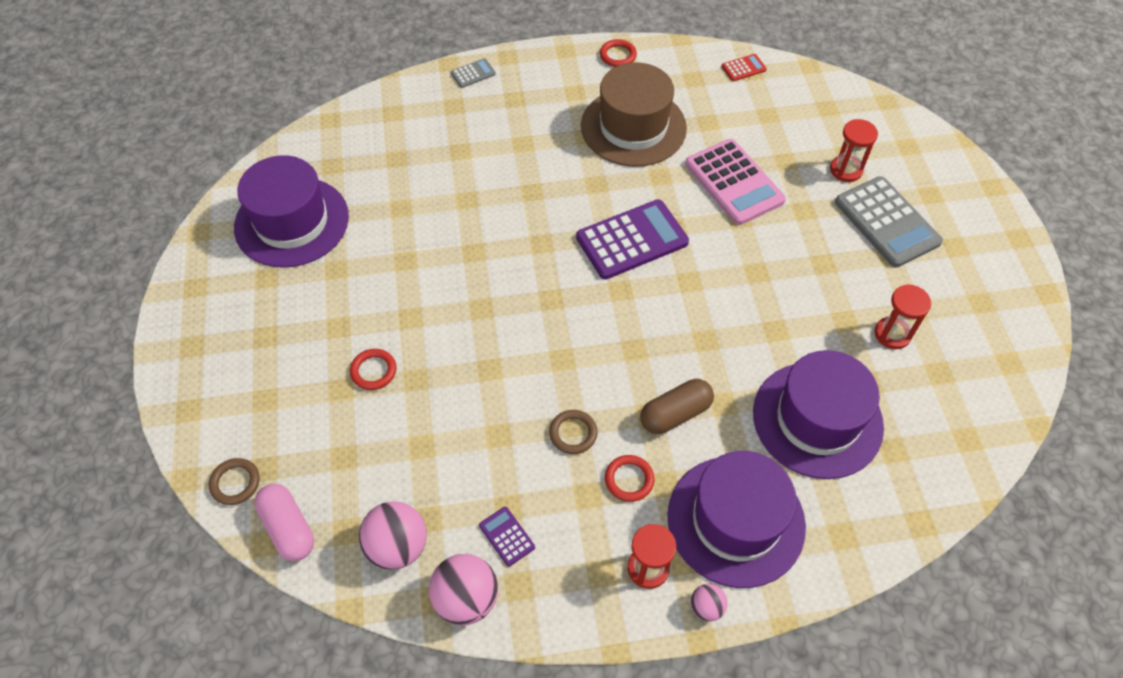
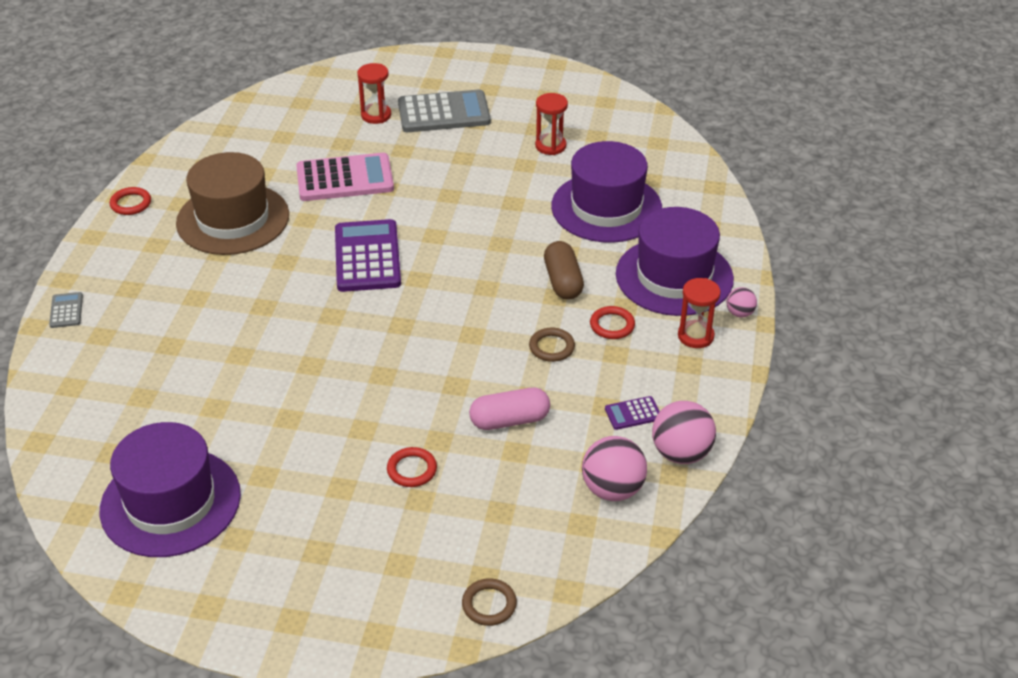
camera: 70 degrees left, 15 degrees down
pink capsule [254,484,314,561] -> pink capsule moved to [469,388,550,430]
red calculator [721,54,767,81] -> none

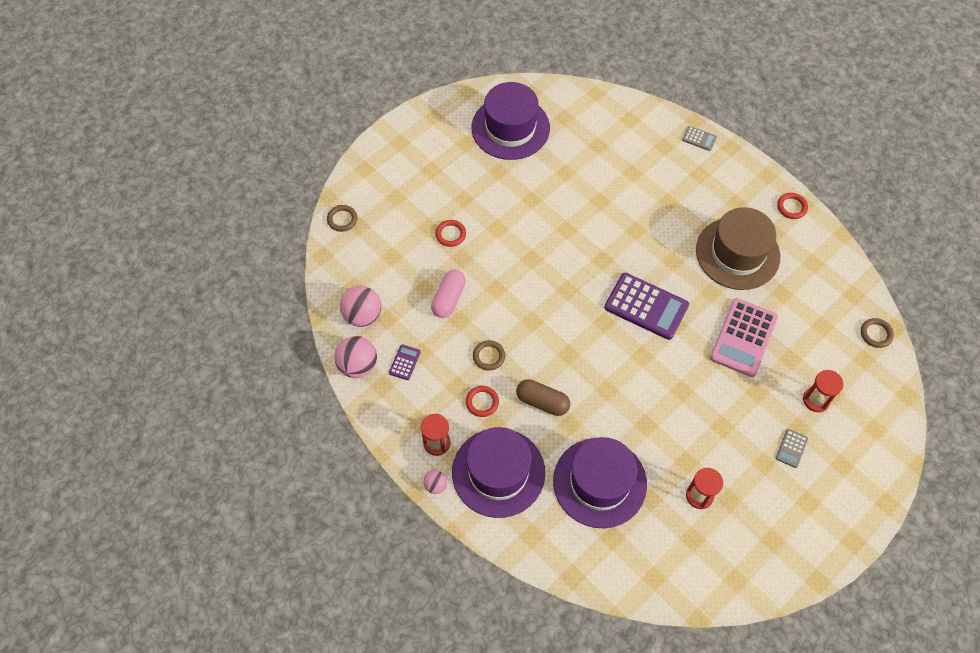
camera: 125 degrees right, 20 degrees up
grey calculator [398,89,491,132] -> grey calculator [776,429,808,468], size x0.45
none -> brown ring [861,318,894,348]

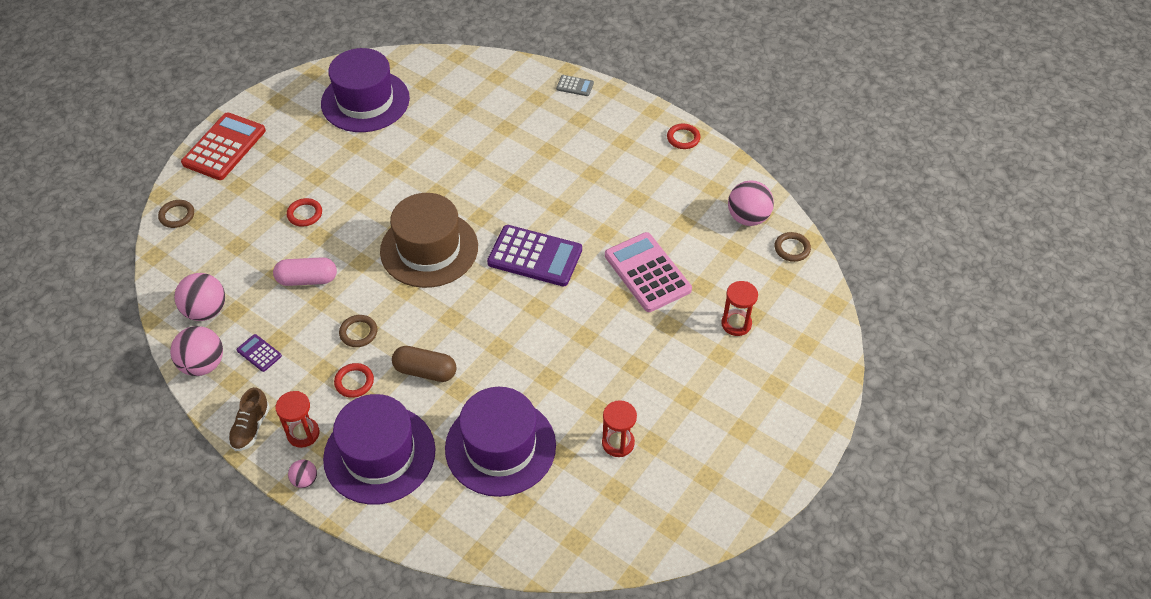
camera: 10 degrees left, 10 degrees down
purple calculator [389,344,421,380] -> purple calculator turned 60 degrees counterclockwise [236,334,282,372]
pink capsule [431,269,466,318] -> pink capsule turned 75 degrees clockwise [273,257,337,286]
brown hat [696,207,780,290] -> brown hat moved to [380,193,478,288]
pink calculator [710,298,778,377] -> pink calculator turned 135 degrees clockwise [605,232,692,312]
grey calculator [776,429,808,468] -> none
none -> red calculator [181,112,266,180]
none -> brown shoe [228,387,270,451]
none -> pink ball [728,180,774,226]

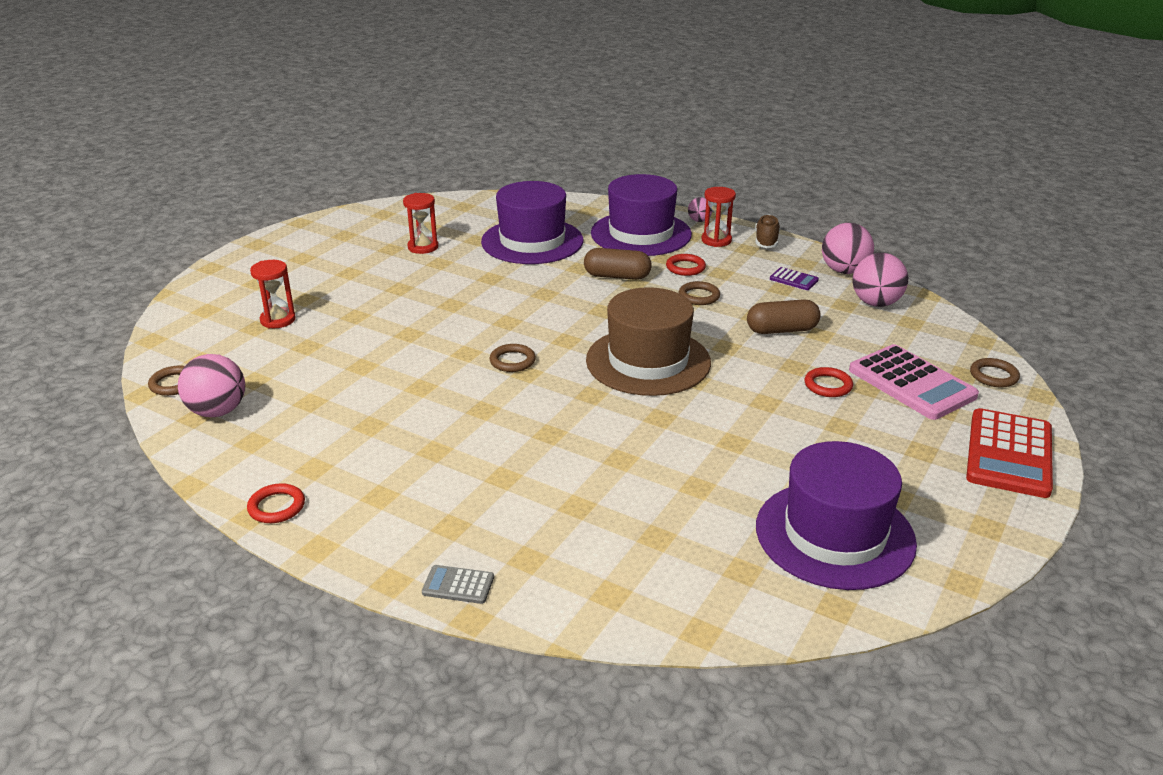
camera: 175 degrees right, 20 degrees down
pink capsule [273,257,337,286] -> brown capsule [747,299,821,334]
purple calculator [487,225,582,286] -> brown ring [489,344,536,372]
pink calculator [605,232,692,312] -> pink calculator moved to [849,344,979,420]

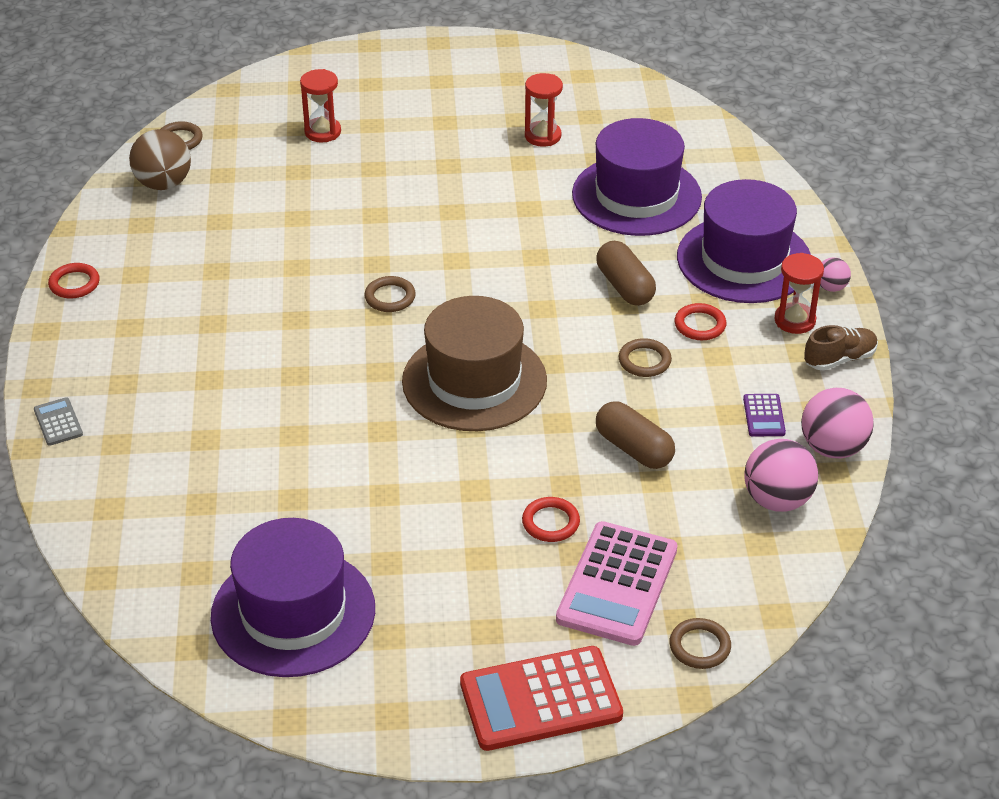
camera: 55 degrees right, 10 degrees up
pink ball [178,354,245,417] -> brown ball [129,129,191,190]

